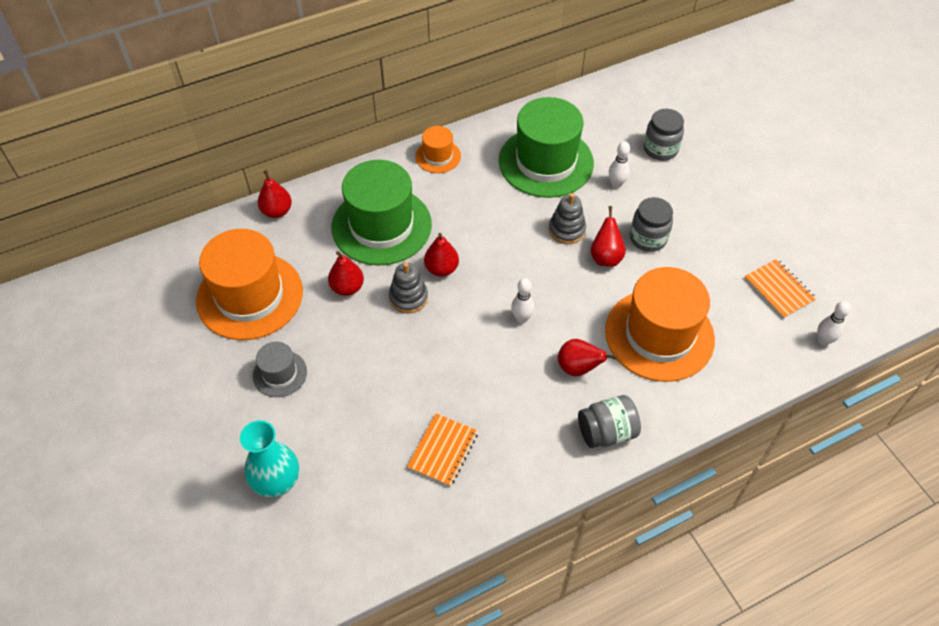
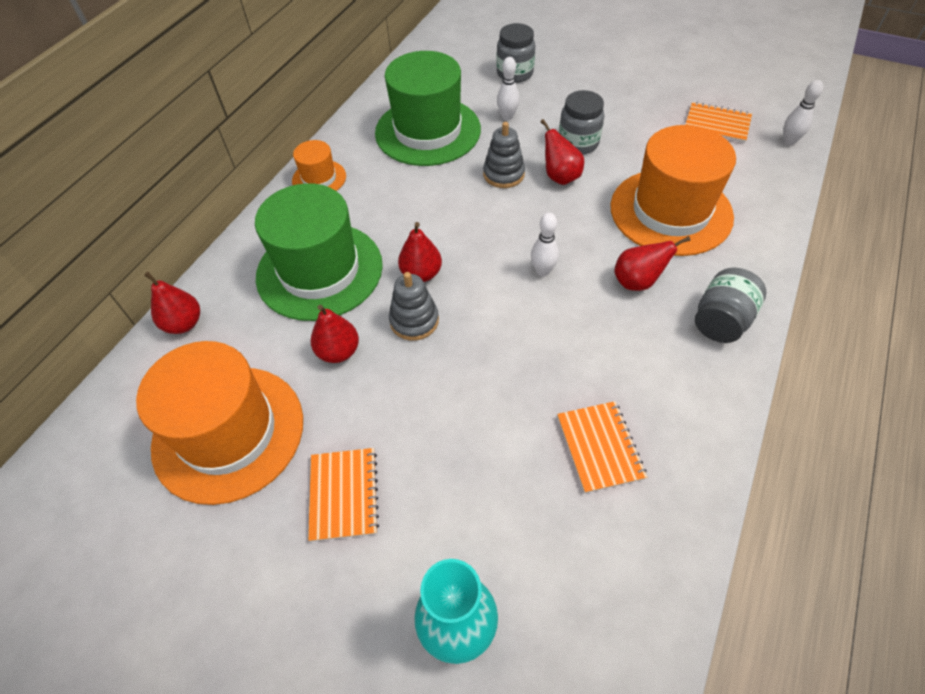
camera: 35 degrees left, 0 degrees up
grey hat [253,342,307,397] -> orange notebook [308,448,379,542]

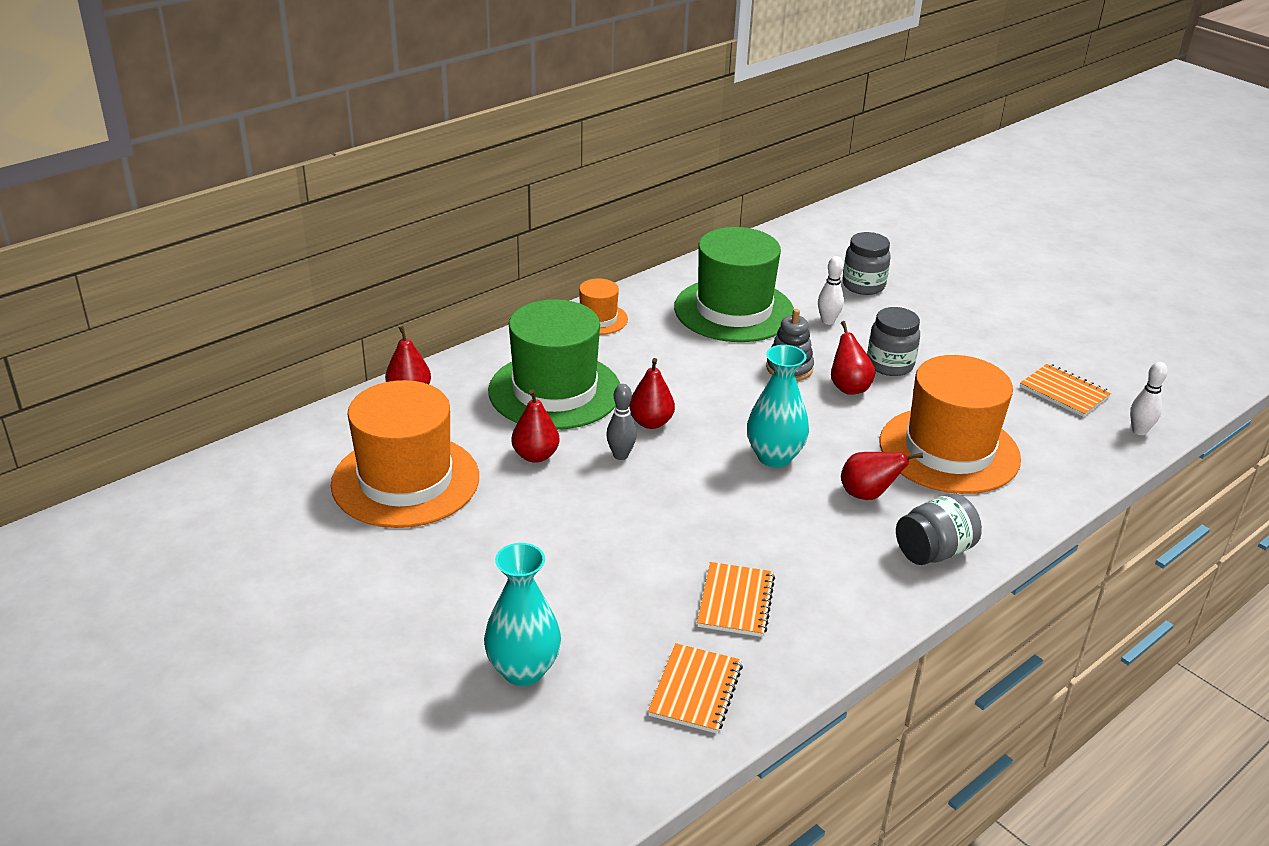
camera: 20 degrees right, 20 degrees down
orange notebook [308,448,379,542] -> orange notebook moved to [648,643,743,734]
grey stacking toy [389,272,439,341] -> grey bowling pin [606,384,637,460]
white bowling pin [531,213,559,277] -> turquoise vase [747,345,809,468]

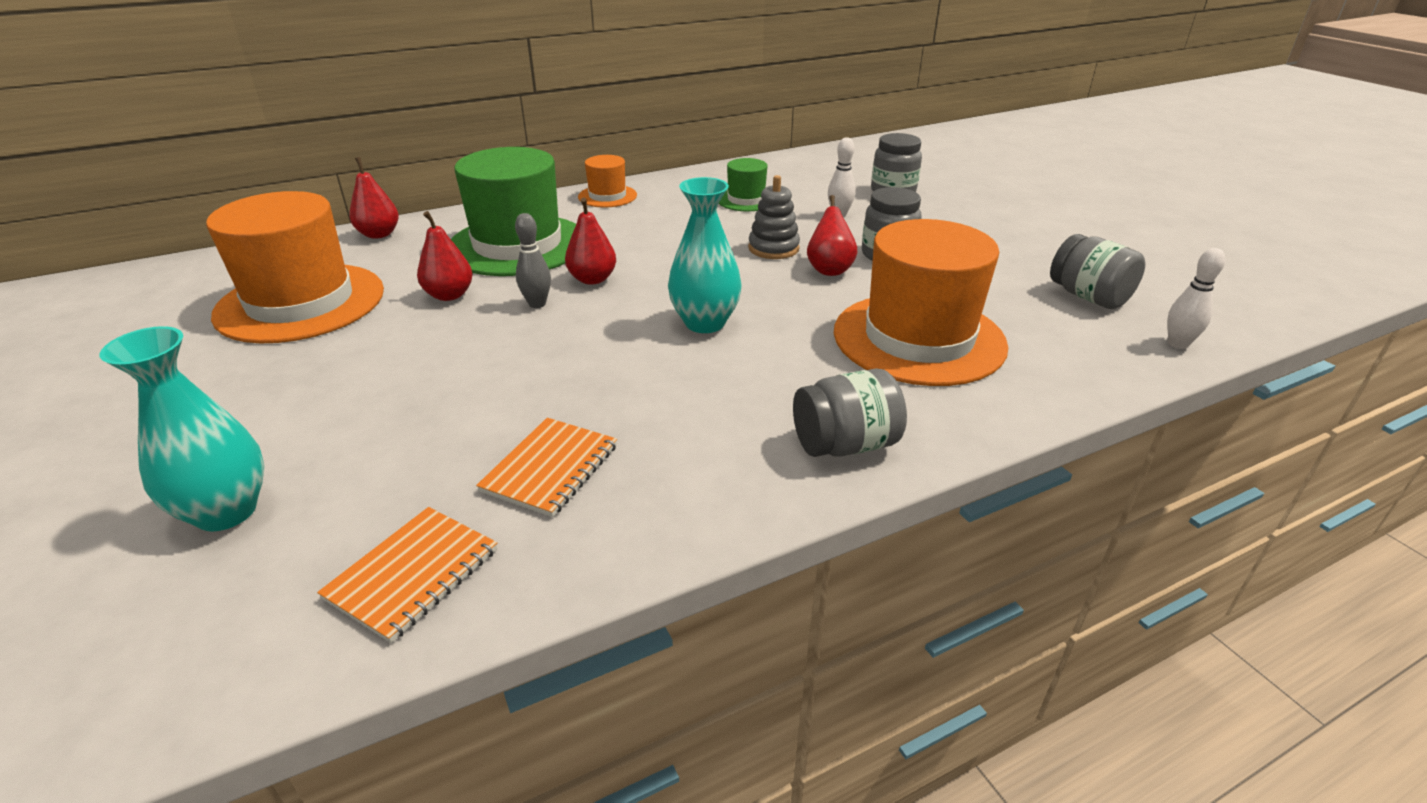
camera: 15 degrees right, 0 degrees up
green hat [674,227,794,342] -> green hat [719,158,768,211], size x0.48
red pear [841,452,923,500] -> none
orange notebook [1020,363,1112,417] -> grey jar [1050,234,1146,309]

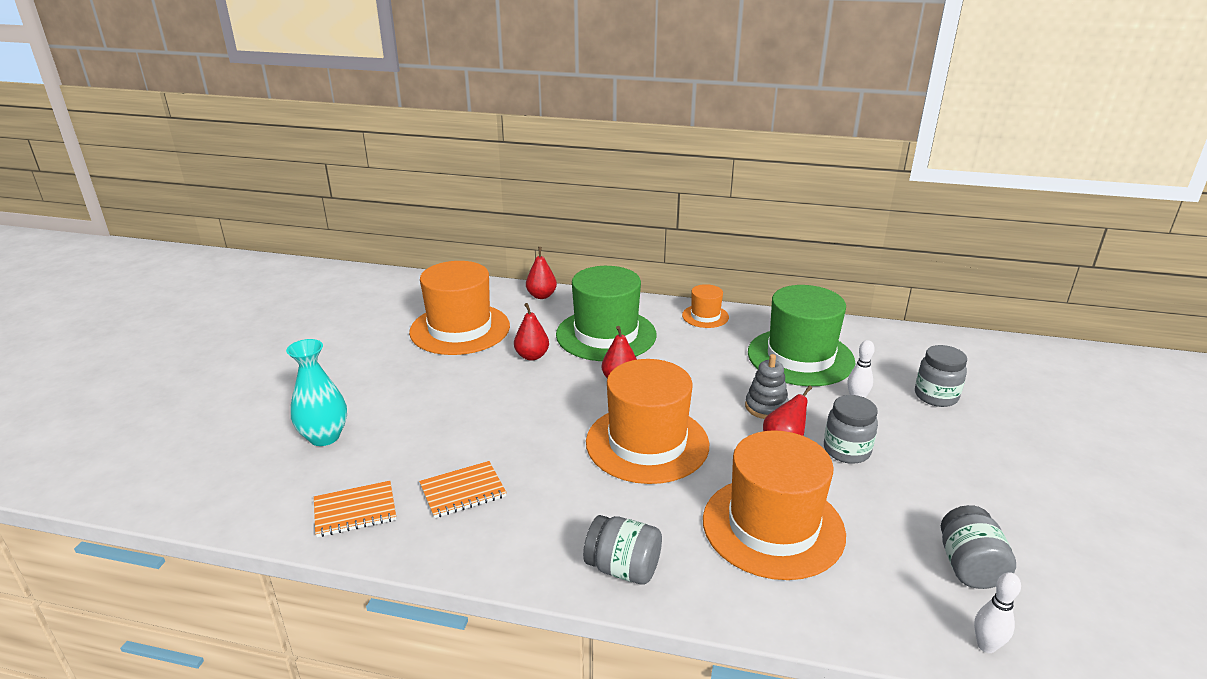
camera: 40 degrees right, 5 degrees down
grey bowling pin [515,213,551,308] -> none
turquoise vase [668,177,742,333] -> orange hat [586,359,709,484]
green hat [719,158,768,211] -> green hat [748,285,855,386], size x2.07

